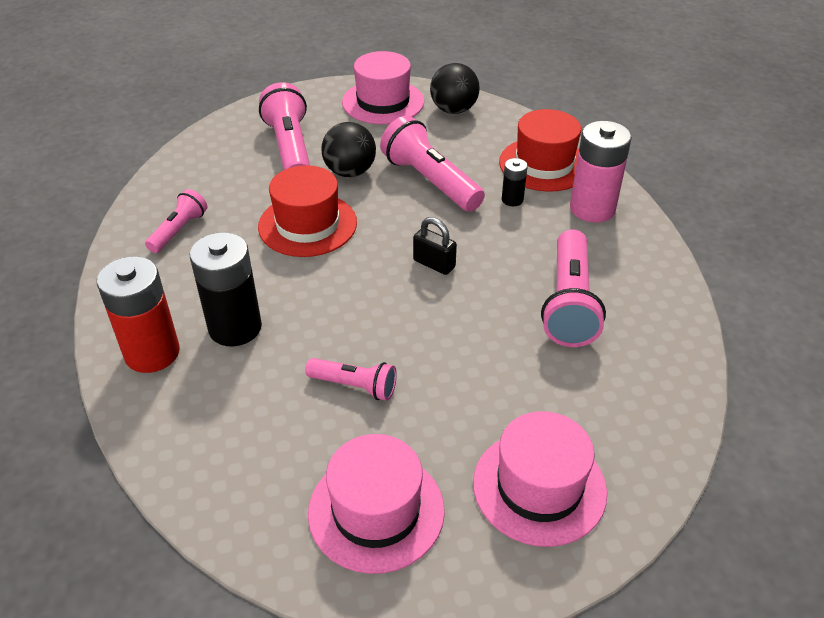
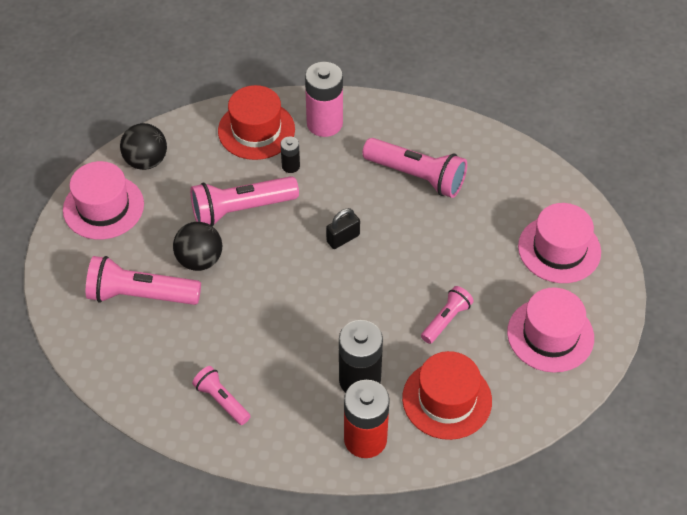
camera: 70 degrees left, 10 degrees up
red hat [258,165,357,257] -> red hat moved to [402,351,492,440]

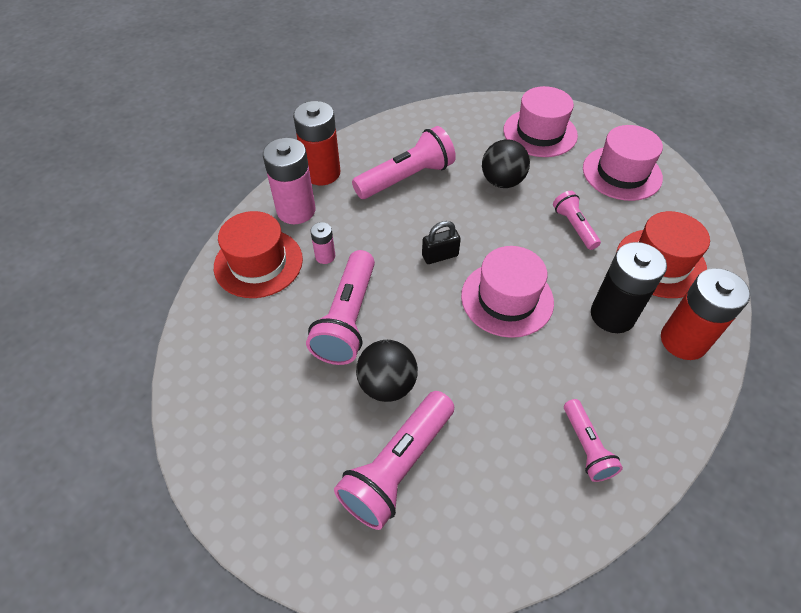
camera: 60 degrees left, 0 degrees up
pink hat [63,161,144,240] -> pink hat moved to [461,246,554,338]
black ball [120,123,167,170] -> black ball moved to [482,139,530,188]
pink flashlight [192,366,251,425] -> pink flashlight turned 90 degrees counterclockwise [564,399,623,482]
black battery [280,137,300,173] -> pink battery [310,222,335,264]
black padlock [326,208,360,249] -> black padlock turned 75 degrees clockwise [422,221,461,264]
none -> red battery [293,101,340,185]

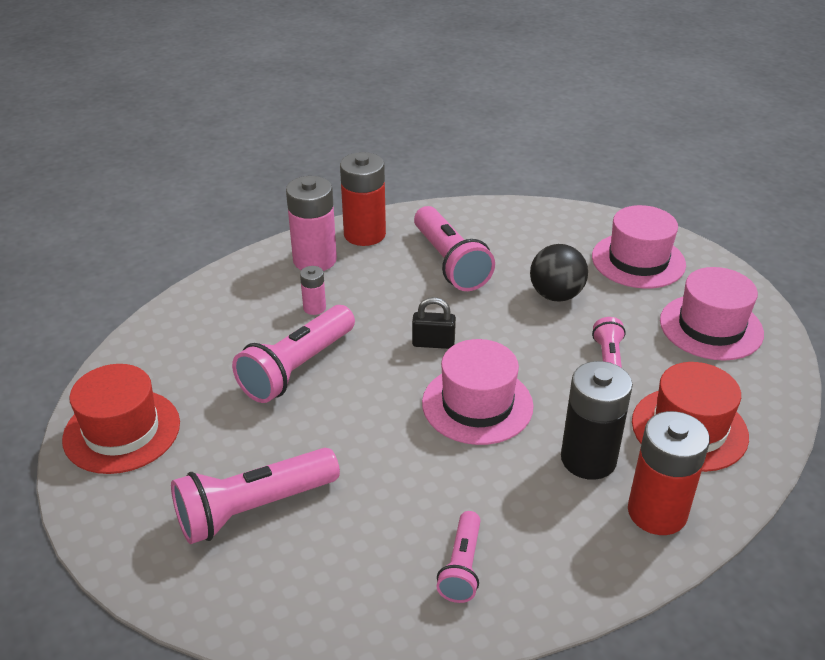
camera: 25 degrees right, 15 degrees down
red hat [214,211,303,298] -> red hat moved to [62,364,180,474]
pink flashlight [352,126,456,199] -> pink flashlight turned 75 degrees clockwise [414,206,495,291]
black ball [356,340,418,402] -> none

